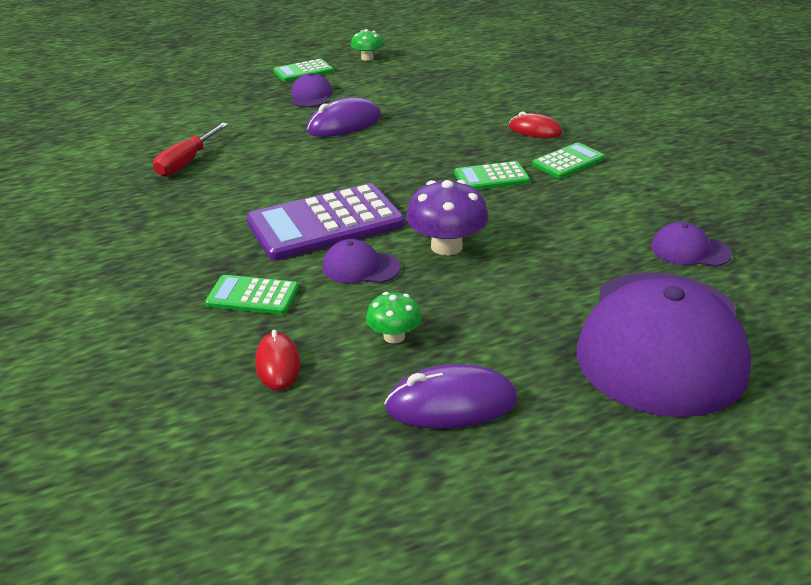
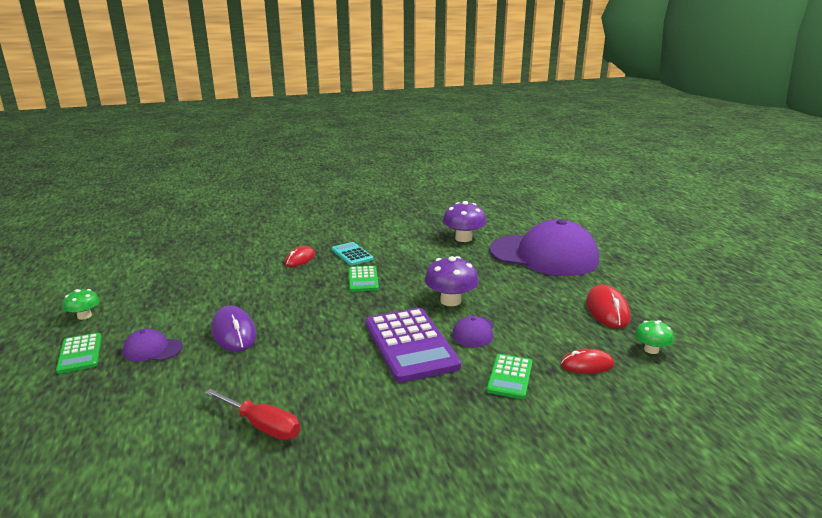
camera: 85 degrees left, 10 degrees down
green mushroom [366,292,422,344] -> green mushroom moved to [635,320,674,354]
purple mouse [384,364,517,429] -> red mouse [586,284,630,329]
green calculator [532,142,605,179] -> turquoise calculator [332,242,373,266]
purple cap [651,222,732,267] -> purple mushroom [443,201,486,242]

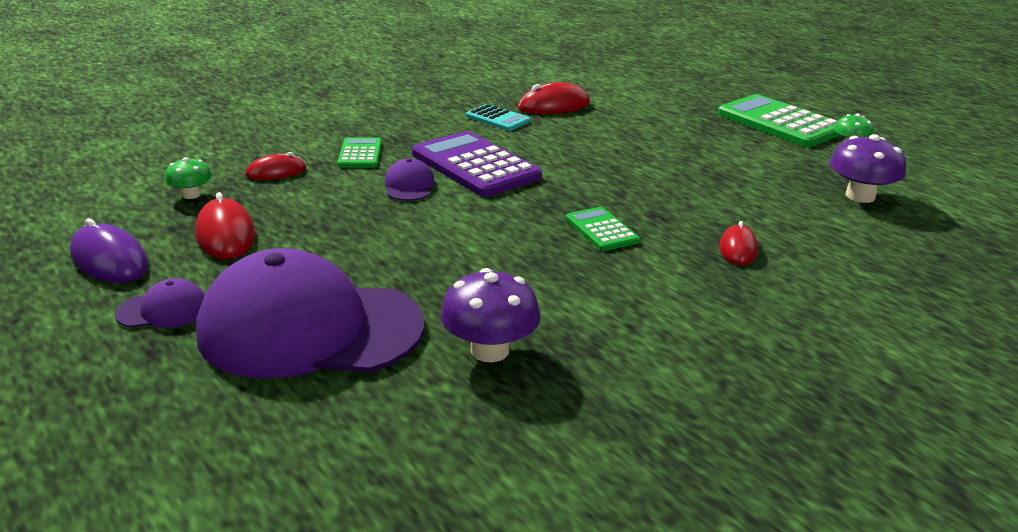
camera: 160 degrees right, 5 degrees up
green calculator [56,333,102,374] -> green calculator [718,94,840,147], size x1.90
purple cap [123,329,183,361] -> purple cap moved to [115,278,205,328]
red screwdriver [204,389,300,440] -> red mouse [518,82,590,114]
purple mouse [211,305,256,352] -> purple mouse moved to [70,218,149,283]
turquoise calculator [332,242,373,266] -> turquoise calculator moved to [466,104,531,131]
purple mushroom [425,256,479,306] -> purple mushroom moved to [829,134,906,203]

